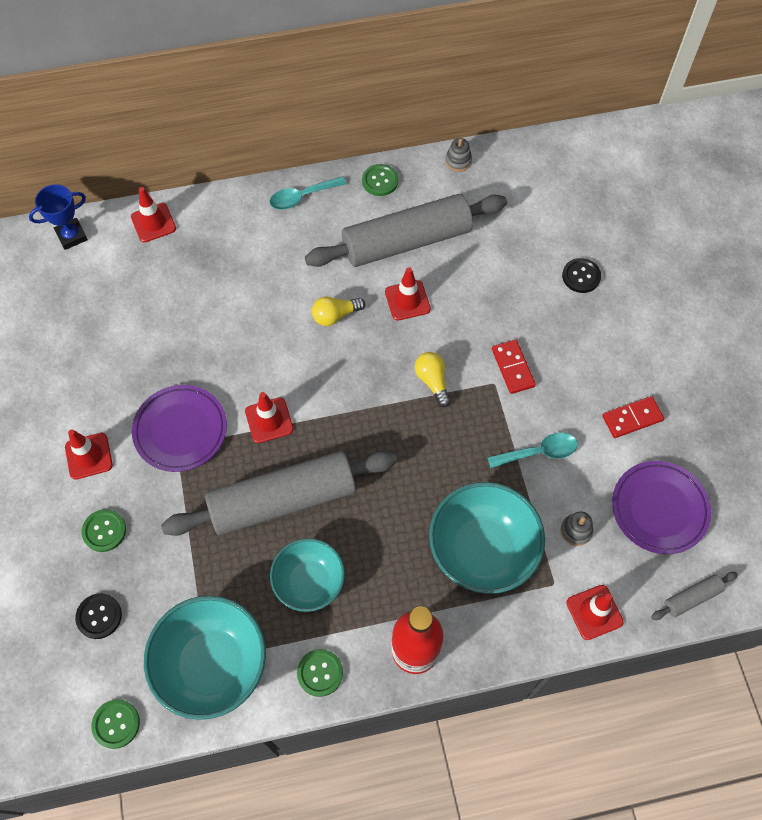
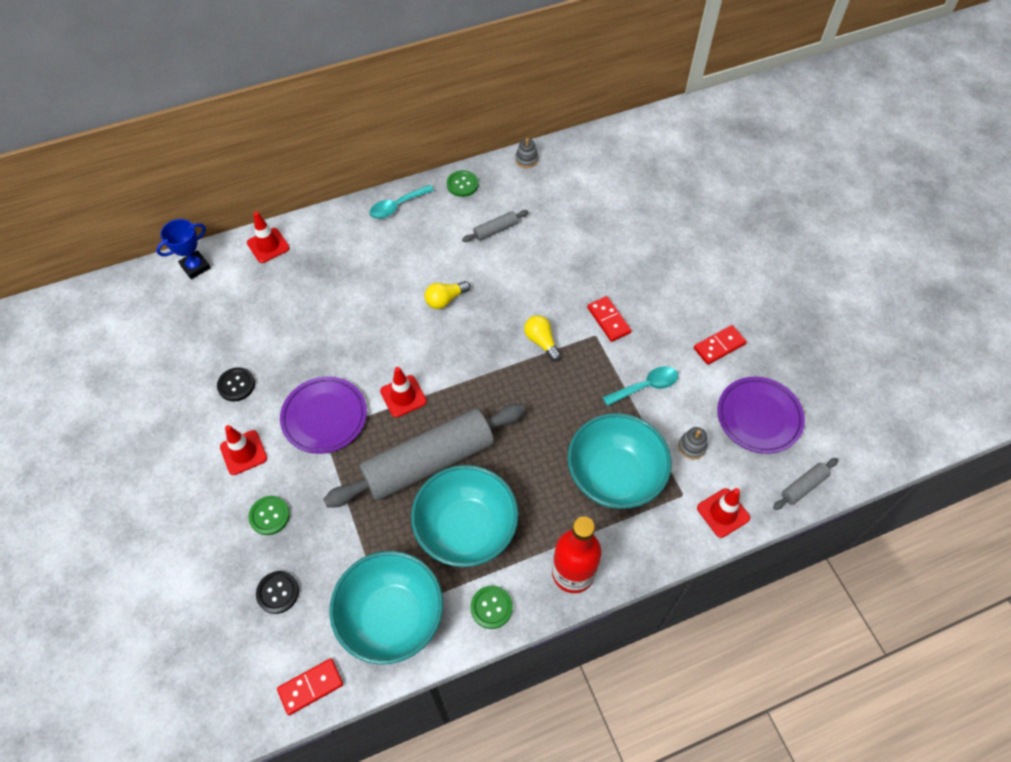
camera: 10 degrees left, 5 degrees down
green button [91,699,140,749] -> red domino [277,658,343,715]
turquoise bowl [270,538,345,612] -> turquoise bowl [411,465,519,567], size x1.54
grey rolling pin [305,194,507,267] -> grey rolling pin [462,210,529,242], size x0.40
red traffic cone [385,267,431,321] -> none
black button [562,258,601,293] -> black button moved to [217,367,255,402]

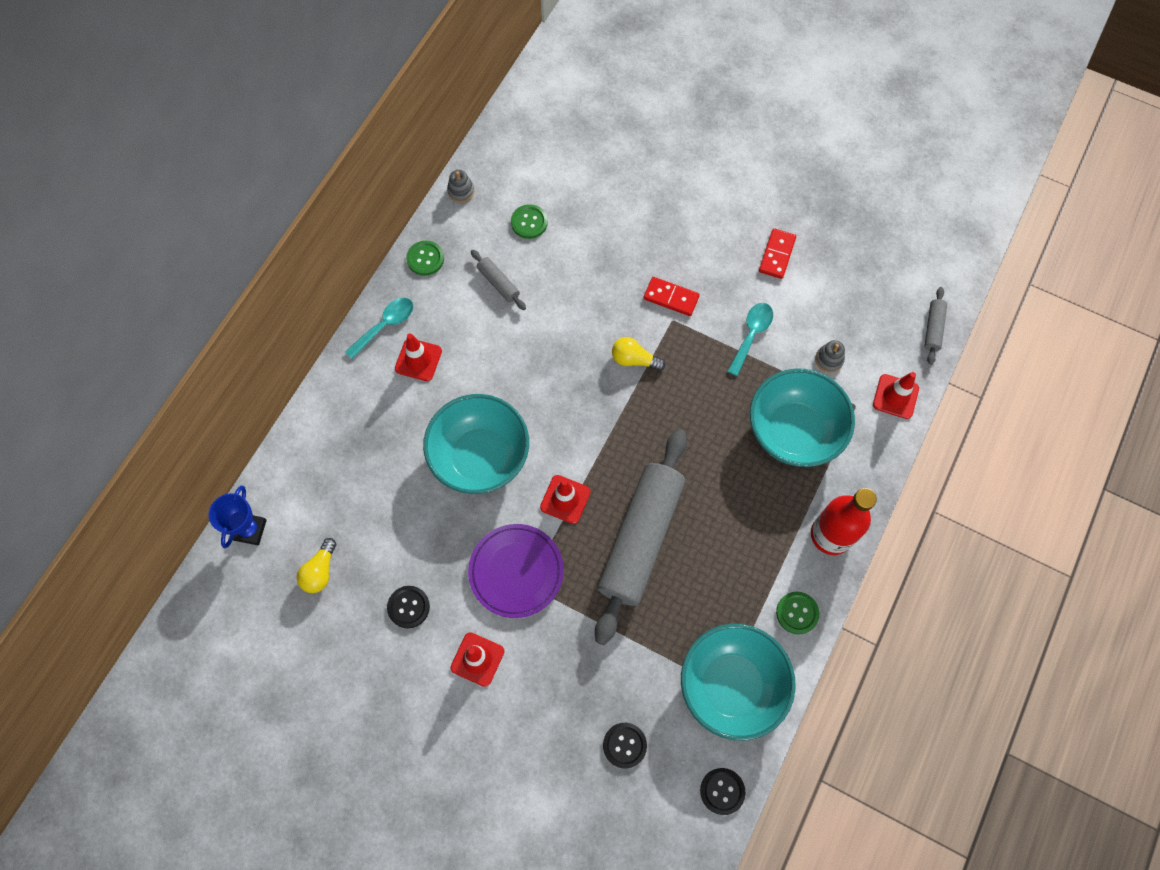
camera: 40 degrees left, 10 degrees up
red traffic cone [247,212,290,263] -> red traffic cone moved to [395,333,442,381]
green button [248,496,290,535] -> green button moved to [511,204,548,239]
red domino [277,658,343,715] -> black button [700,768,745,815]
turquoise spoon [369,185,434,219] -> turquoise spoon turned 150 degrees counterclockwise [345,298,413,359]
turquoise bowl [411,465,519,567] -> turquoise bowl moved to [423,394,529,494]
yellow light bulb [424,281,470,309] -> yellow light bulb moved to [297,538,336,593]
grey rolling pin [462,210,529,242] -> grey rolling pin turned 60 degrees counterclockwise [471,250,526,310]
purple plate [717,377,805,454] -> none

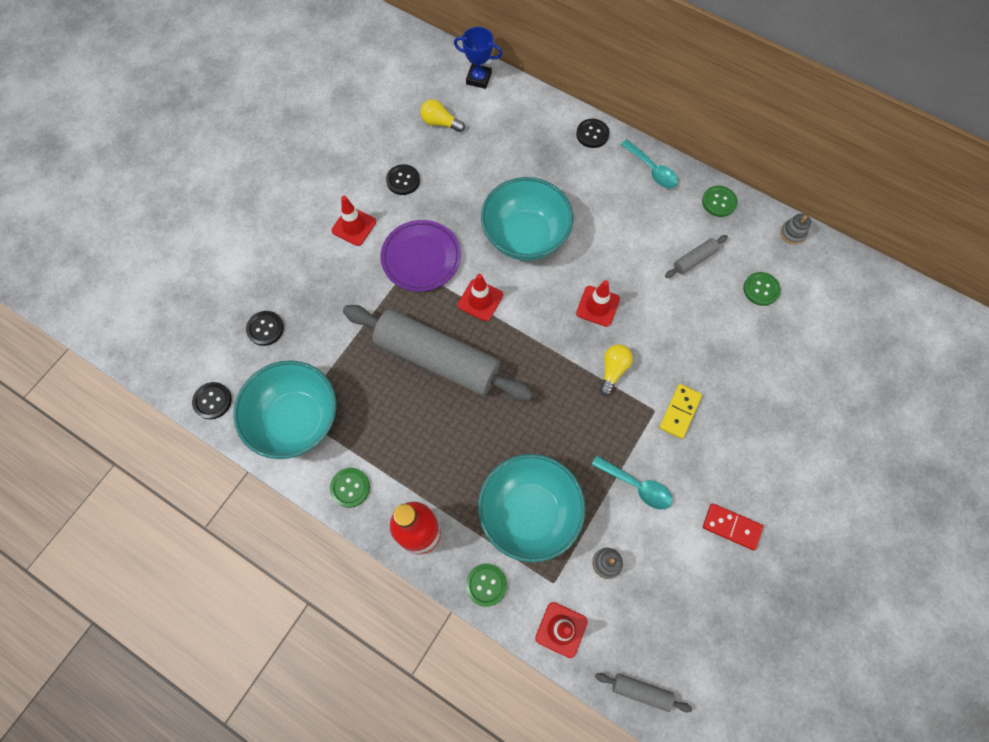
camera: 95 degrees right, 0 degrees up
red traffic cone [395,333,442,381] -> red traffic cone moved to [576,280,620,327]
red domino [644,277,700,316] -> yellow domino [659,384,702,439]
none -> green button [466,564,507,607]
none -> black button [576,119,609,148]

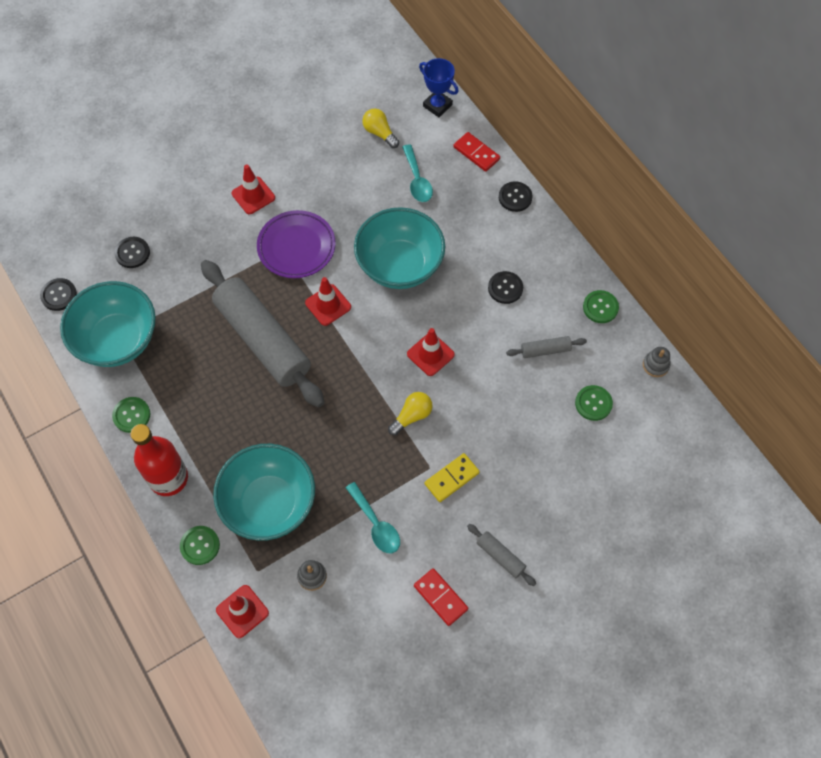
camera: 25 degrees right, 5 degrees down
black button [386,164,420,195] -> black button moved to [488,271,523,304]
grey rolling pin [595,673,692,713] -> grey rolling pin moved to [467,524,536,586]
turquoise spoon [620,139,678,189] -> turquoise spoon moved to [402,144,433,202]
none -> red domino [453,132,500,172]

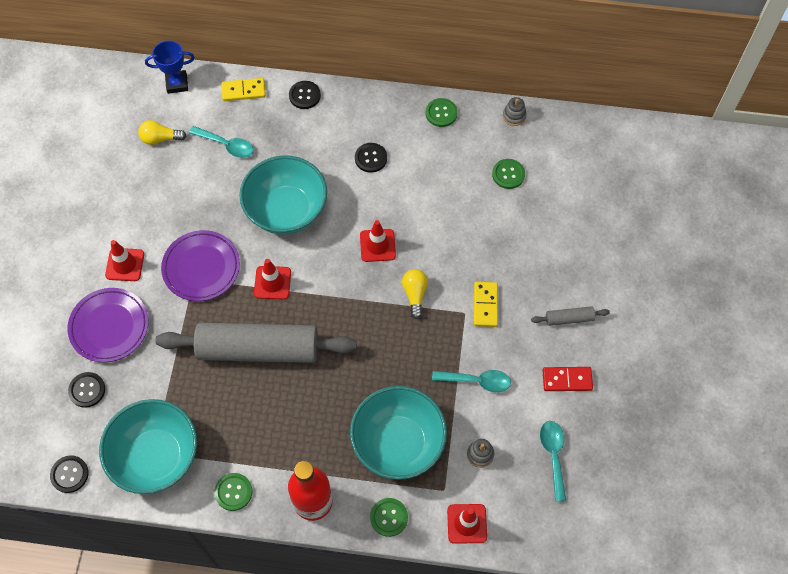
camera: 50 degrees left, 0 degrees up
red domino [453,132,500,172] -> yellow domino [221,78,266,101]
grey rolling pin [506,336,587,358] -> none
none -> purple plate [67,288,149,362]
none -> turquoise spoon [540,421,566,501]

